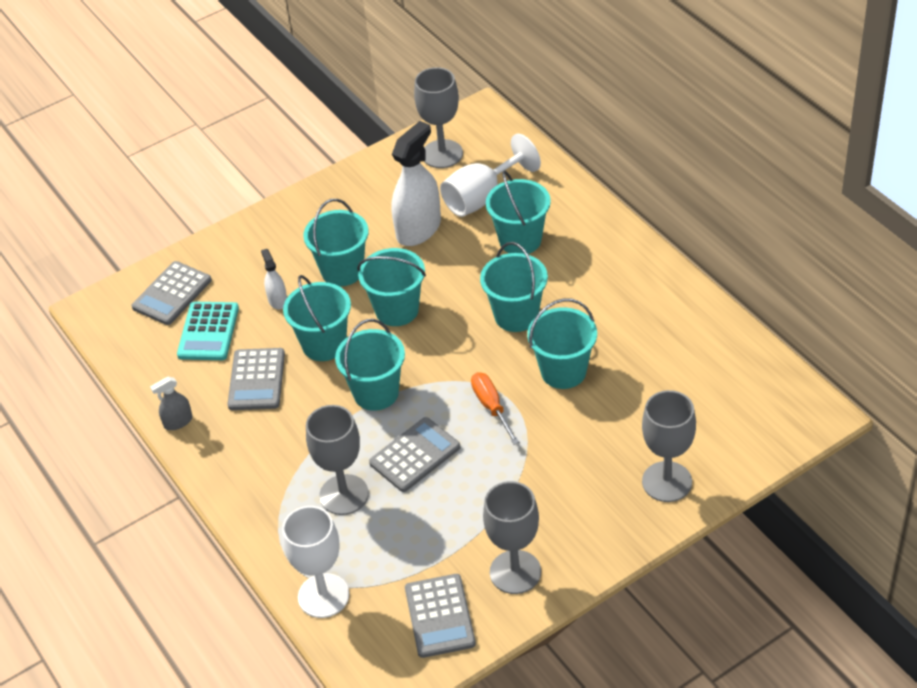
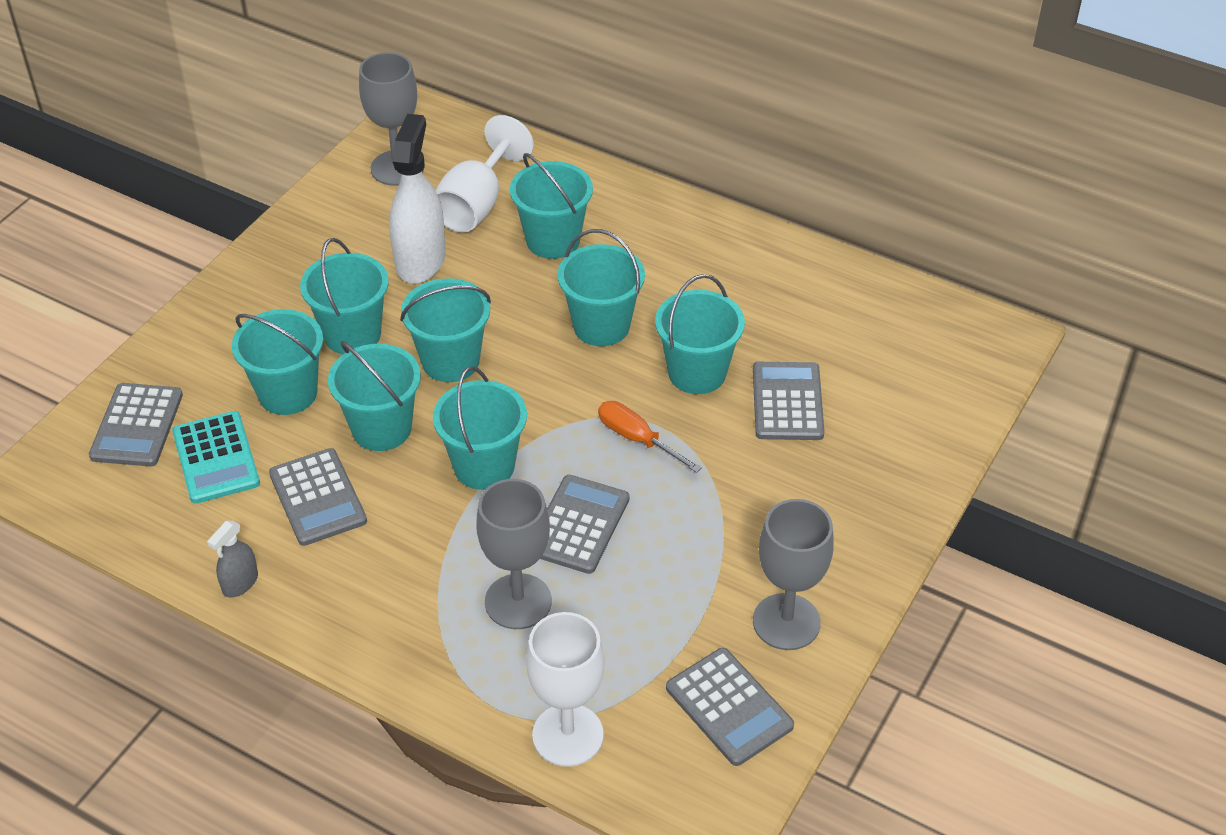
camera: 30 degrees left, 0 degrees up
white spray bottle [261,249,287,309] -> turquoise bucket [232,309,323,415]
grey goblet [642,390,696,502] -> none
none -> grey calculator [753,362,824,440]

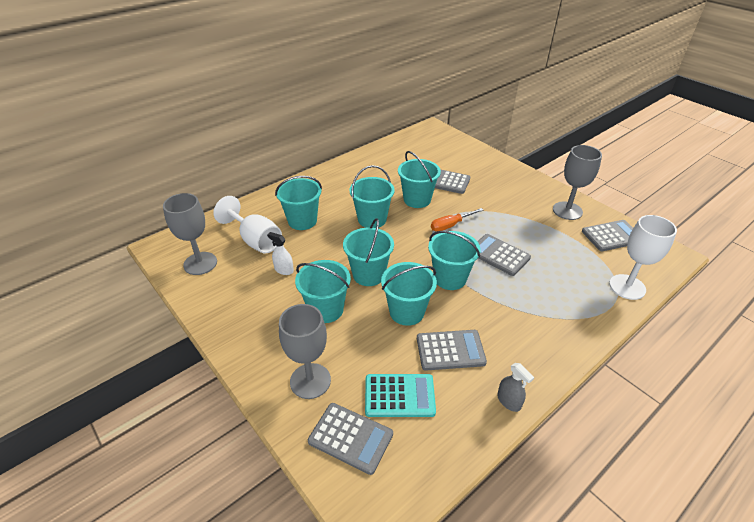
camera: 70 degrees left, 5 degrees down
turquoise bucket [232,309,323,415] -> none
white spray bottle [389,114,445,284] -> white spray bottle [267,232,294,275], size x0.49
grey goblet [476,479,552,629] -> grey goblet moved to [279,304,331,399]

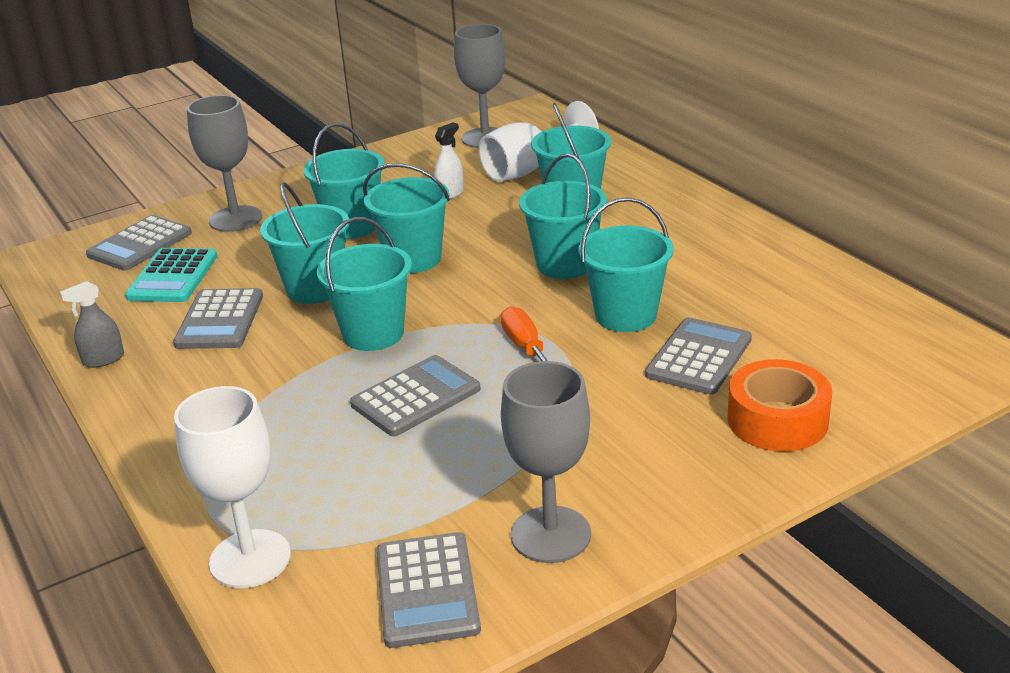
camera: 100 degrees right, 10 degrees down
none -> orange tape [727,359,832,451]

